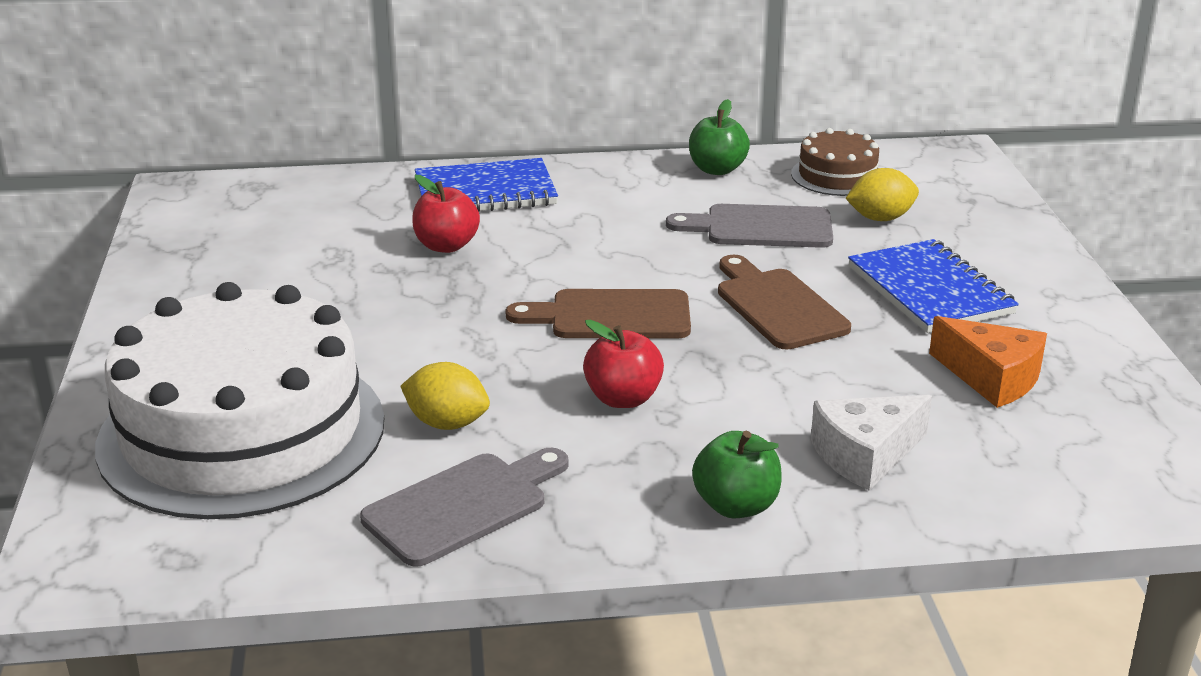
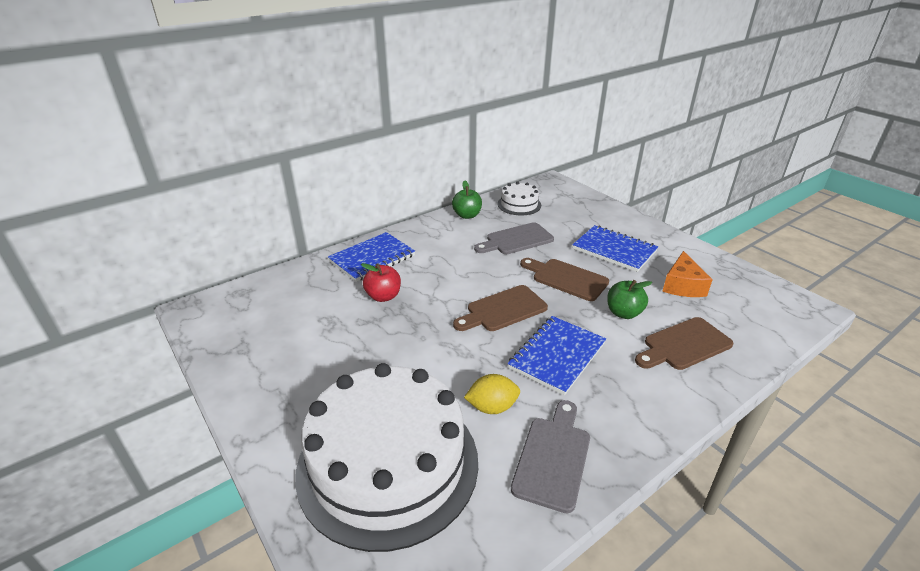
camera: 30 degrees left, 5 degrees up
red apple [583,320,664,408] -> blue notebook [508,316,606,395]
green apple [692,431,782,519] -> green apple moved to [607,280,652,319]
brown cake [791,128,879,196] -> white cake [498,182,541,215]
white cheese [811,395,932,490] -> brown cutting board [635,317,733,370]
yellow lemon [845,168,919,221] -> none
orange cheese [929,316,1047,408] -> orange cheese turned 90 degrees clockwise [662,251,713,297]

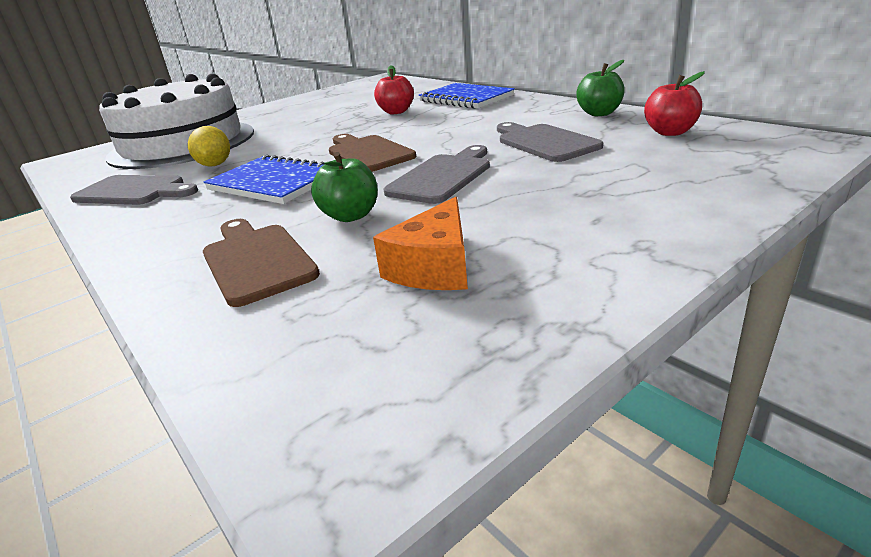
camera: 90 degrees right, 5 degrees down
white cake [498,182,541,215] -> red apple [644,71,705,136]
brown cutting board [520,258,609,301] -> grey cutting board [384,145,490,204]
blue notebook [573,225,658,272] -> none
orange cheese [662,251,713,297] -> orange cheese turned 75 degrees counterclockwise [373,197,468,290]

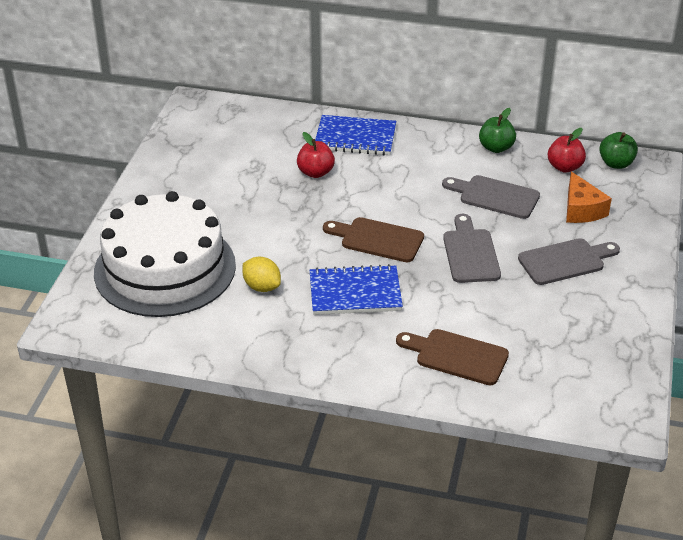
camera: 40 degrees left, 10 degrees up
grey cutting board [70,175,198,205] -> grey cutting board moved to [518,238,620,285]
green apple [311,152,378,222] -> green apple moved to [599,132,638,169]
orange cheese [373,197,468,290] -> orange cheese moved to [566,172,612,223]

